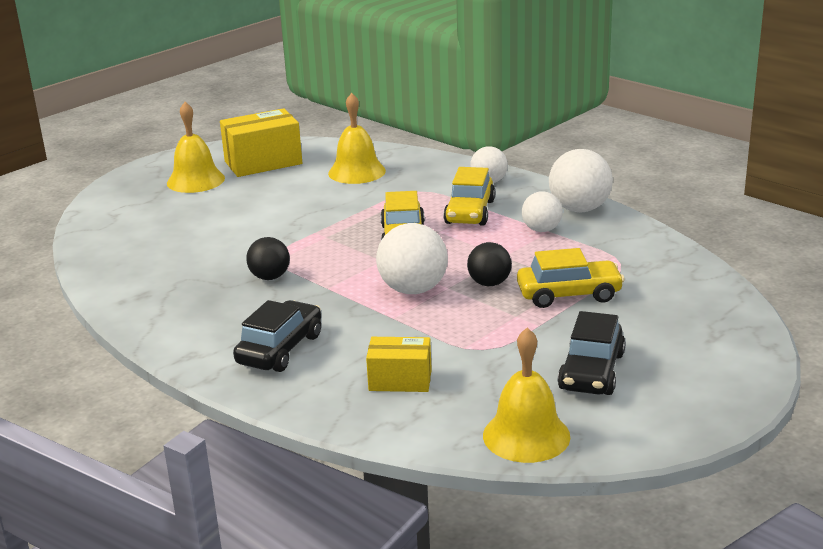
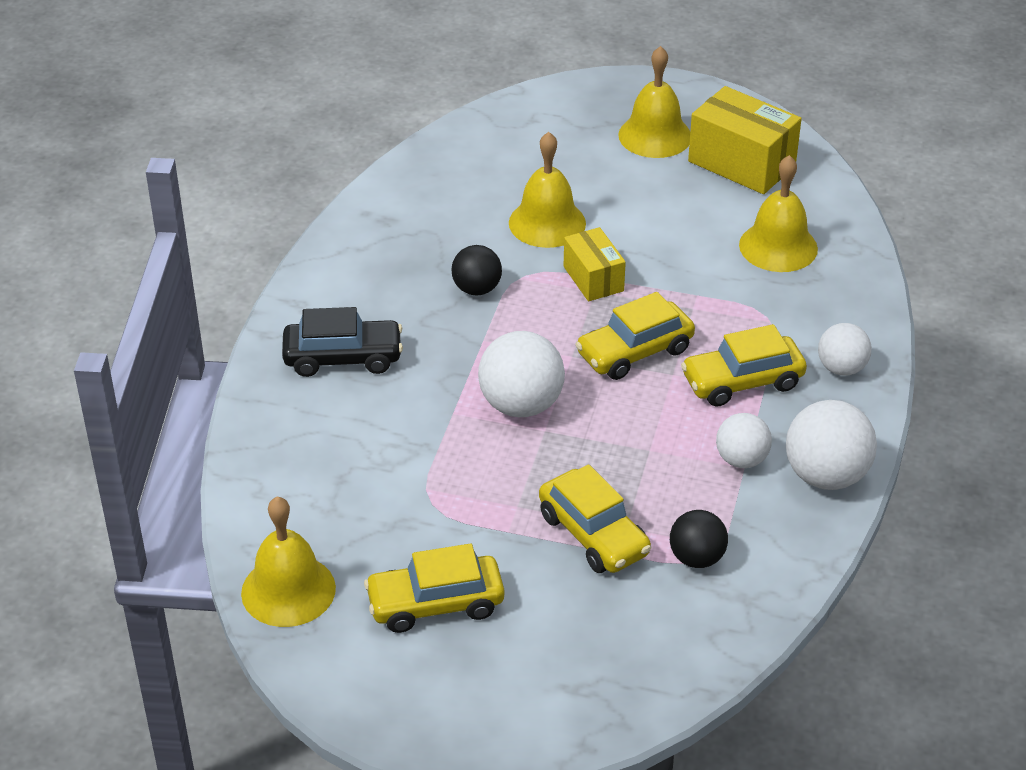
camera: 60 degrees right, 15 degrees up
yellow box [366,337,432,392] -> yellow box moved to [564,227,626,301]
black ball [467,242,512,286] -> black ball moved to [670,510,728,568]
black car [557,311,626,395] -> yellow car [364,544,504,633]
none -> yellow bell [509,132,586,248]

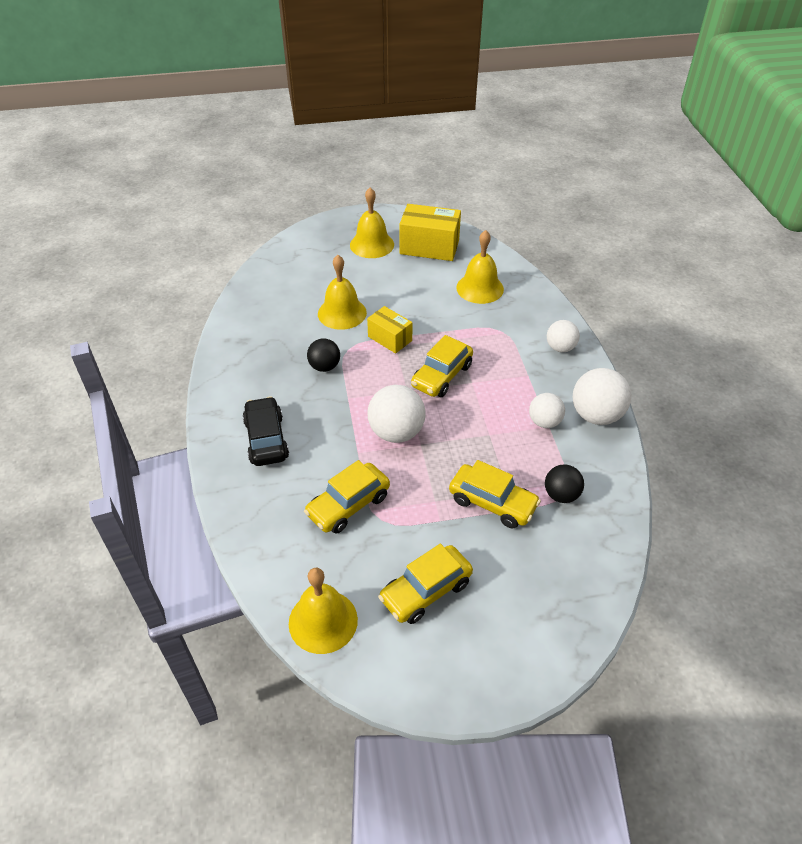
camera: 25 degrees left, 5 degrees up
black car [282,307,403,377] -> black car turned 75 degrees counterclockwise [243,396,289,466]
yellow car [681,324,807,406] -> yellow car moved to [304,460,390,534]

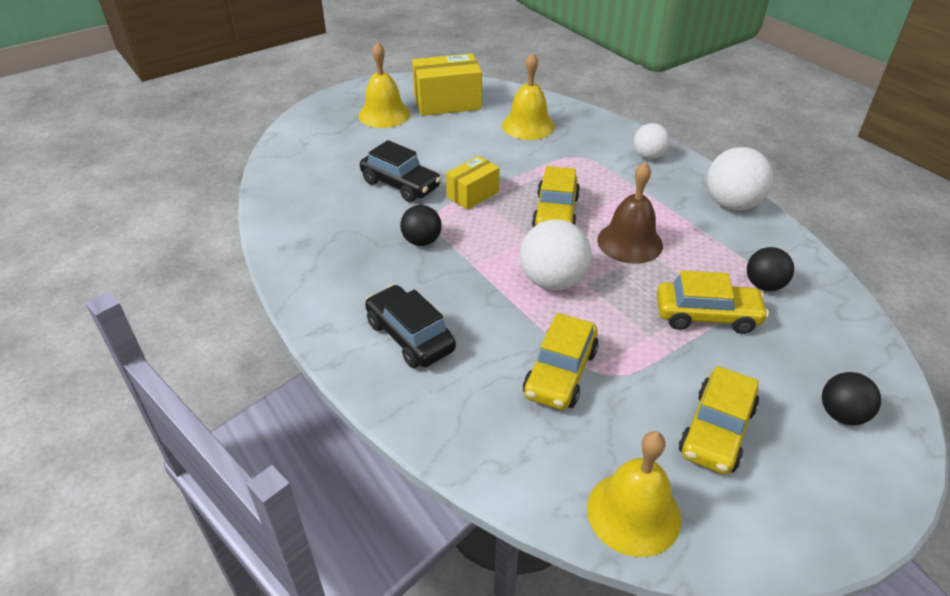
camera: 25 degrees left, 5 degrees down
yellow bell [318,255,367,330] -> black car [360,140,441,202]
yellow box [367,306,413,353] -> yellow box turned 60 degrees counterclockwise [446,156,500,210]
white ball [529,393,565,428] -> none
none -> brown bell [597,162,663,264]
none -> black ball [822,372,881,425]

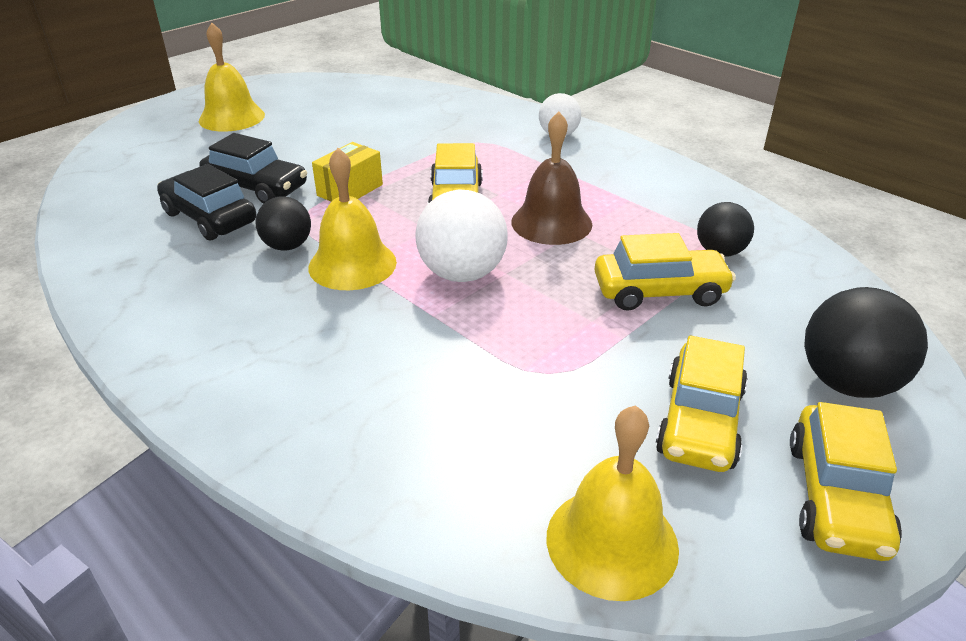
camera: 10 degrees left, 5 degrees down
black car [365,285,456,368] -> black car moved to [157,164,256,240]
yellow box [412,53,482,116] -> none
yellow bell [502,52,555,140] -> yellow bell moved to [308,148,397,290]
yellow car [523,313,599,410] -> yellow car moved to [790,402,902,561]
white ball [707,147,773,211] -> none
black ball [822,372,881,425] -> black ball [804,287,928,398], size x1.60

